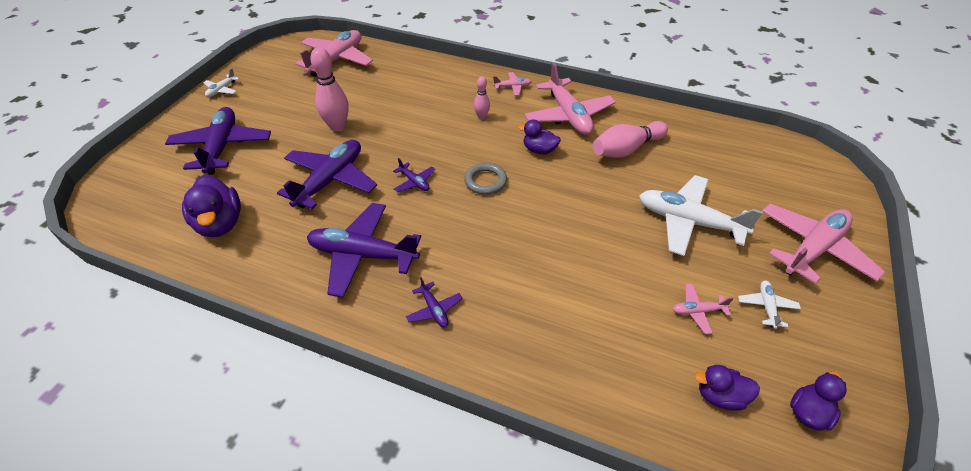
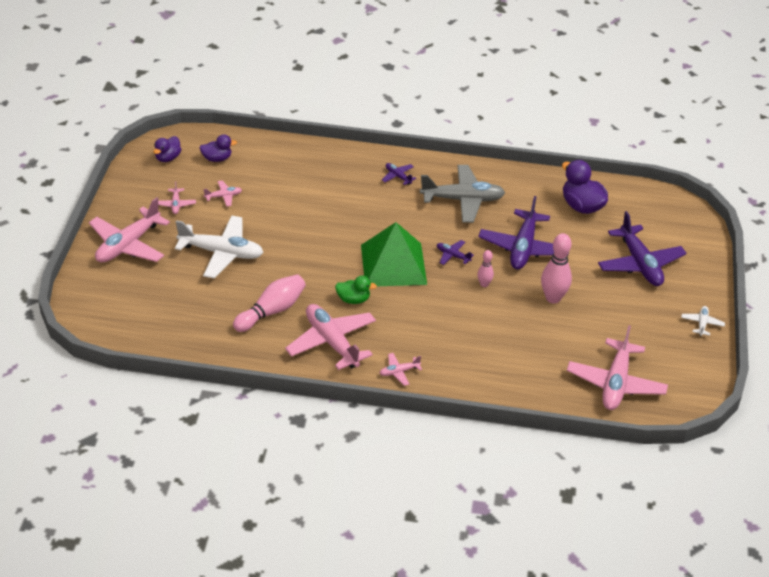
camera: 165 degrees right, 5 degrees down
purple plane [307,203,421,298] -> grey plane [420,165,505,223]
grey ring [464,163,507,195] -> green pyramid [361,222,427,286]
pink bowling pin [474,76,490,119] -> pink bowling pin moved to [477,250,494,287]
purple duck [518,119,561,154] -> green duck [335,276,377,304]
white plane [738,281,801,329] -> pink plane [158,181,196,214]

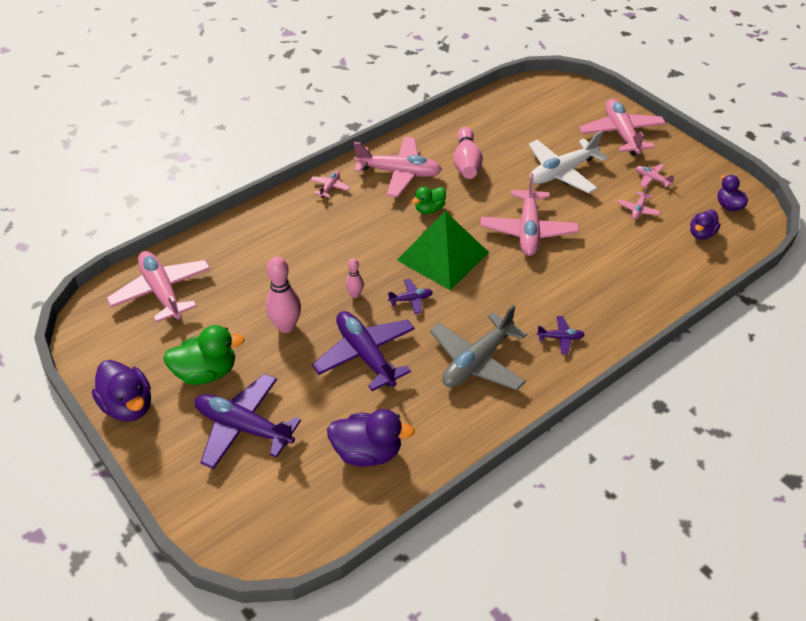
camera: 135 degrees right, 5 degrees up
white plane [681,306,725,336] -> purple duck [92,360,151,421]
none -> green duck [163,325,245,385]
none -> pink plane [480,173,579,256]

